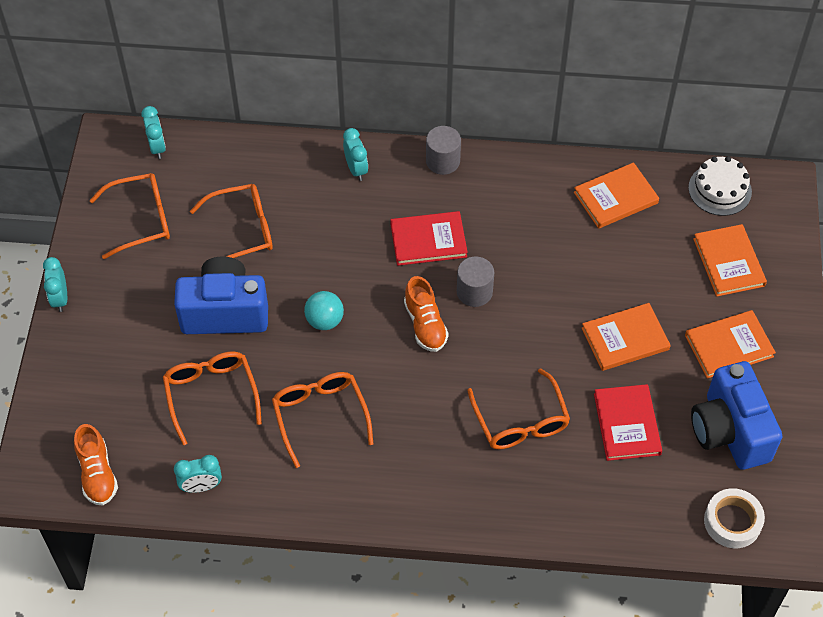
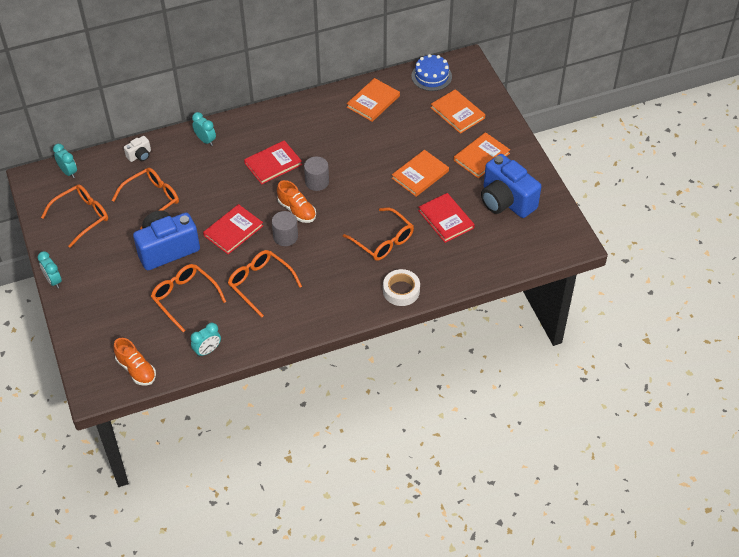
camera: 25 degrees left, 5 degrees down
turquoise ball [304,291,344,330] -> red book [203,204,263,254]
grey cylinder [426,126,461,175] -> grey cylinder moved to [272,211,298,246]
white cake [688,156,752,216] -> blue cake [411,54,452,91]
white tape [704,488,765,548] -> white tape moved to [383,269,420,306]
none -> white camera [124,136,151,162]

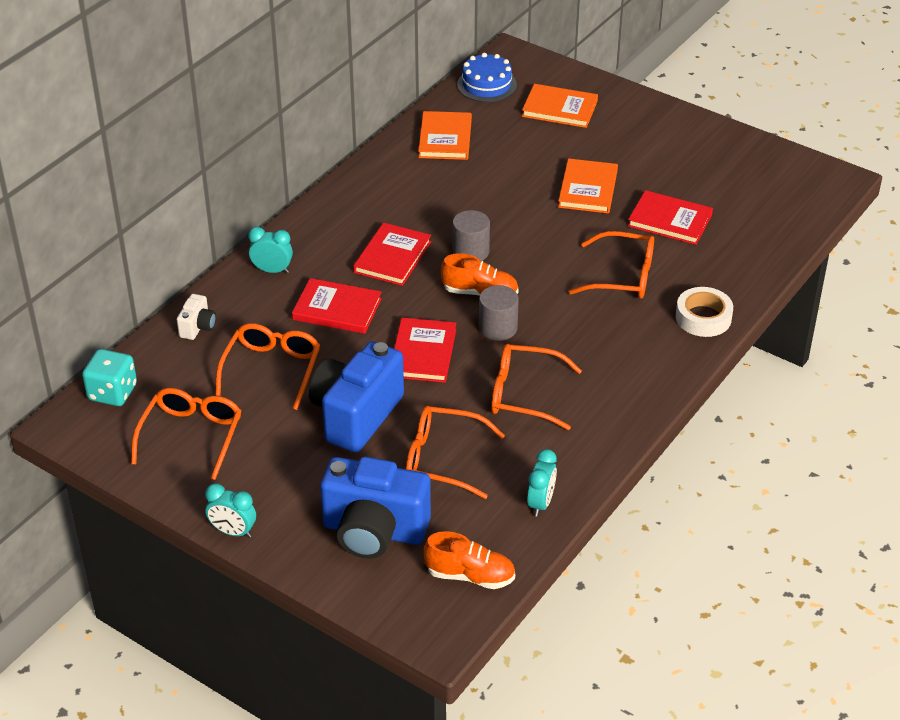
camera: 35 degrees left, 10 degrees down
turquoise clock [53,144,77,178] -> turquoise dice [82,349,137,406]
orange book [454,132,510,178] -> none
blue camera [481,154,541,218] -> blue camera moved to [320,457,431,559]
none -> red book [292,278,382,334]

